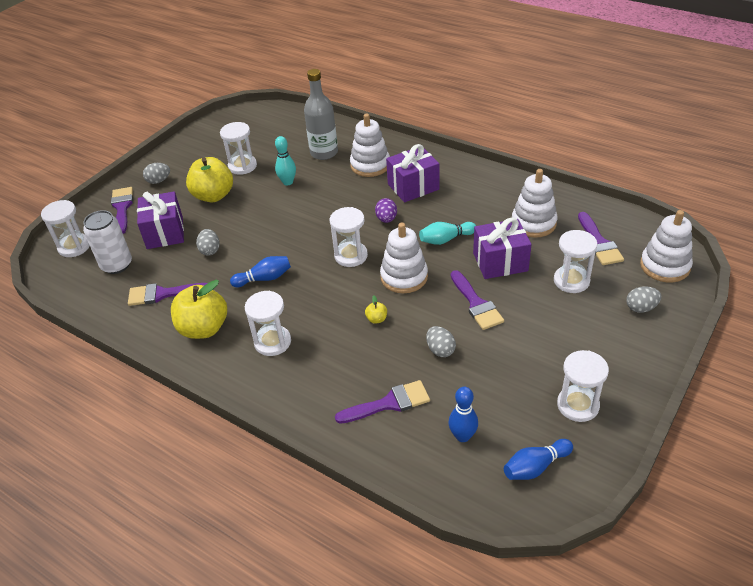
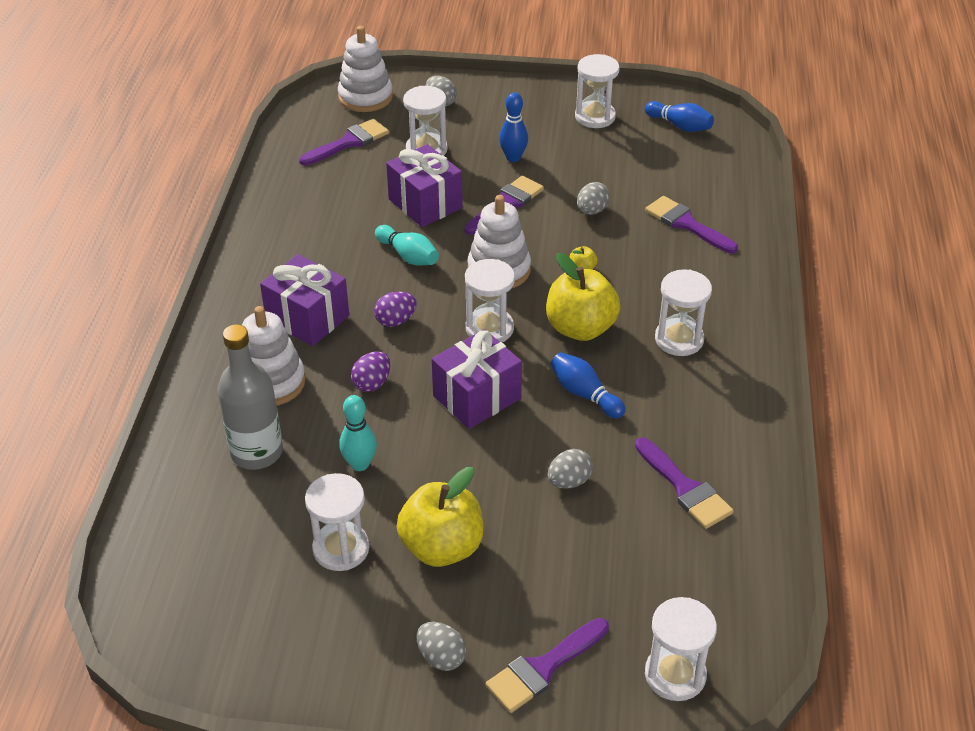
camera: 120 degrees left, 0 degrees up
white can [83,210,132,274] -> none
purple gift [137,191,184,249] -> purple gift moved to [432,329,522,429]
yellow apple [171,280,227,339] -> yellow apple moved to [546,253,620,341]
blue bowling pin [448,387,478,442] -> blue bowling pin moved to [499,92,528,162]
white stacking toy [512,169,558,238] -> none
none -> purple egg [351,351,390,392]

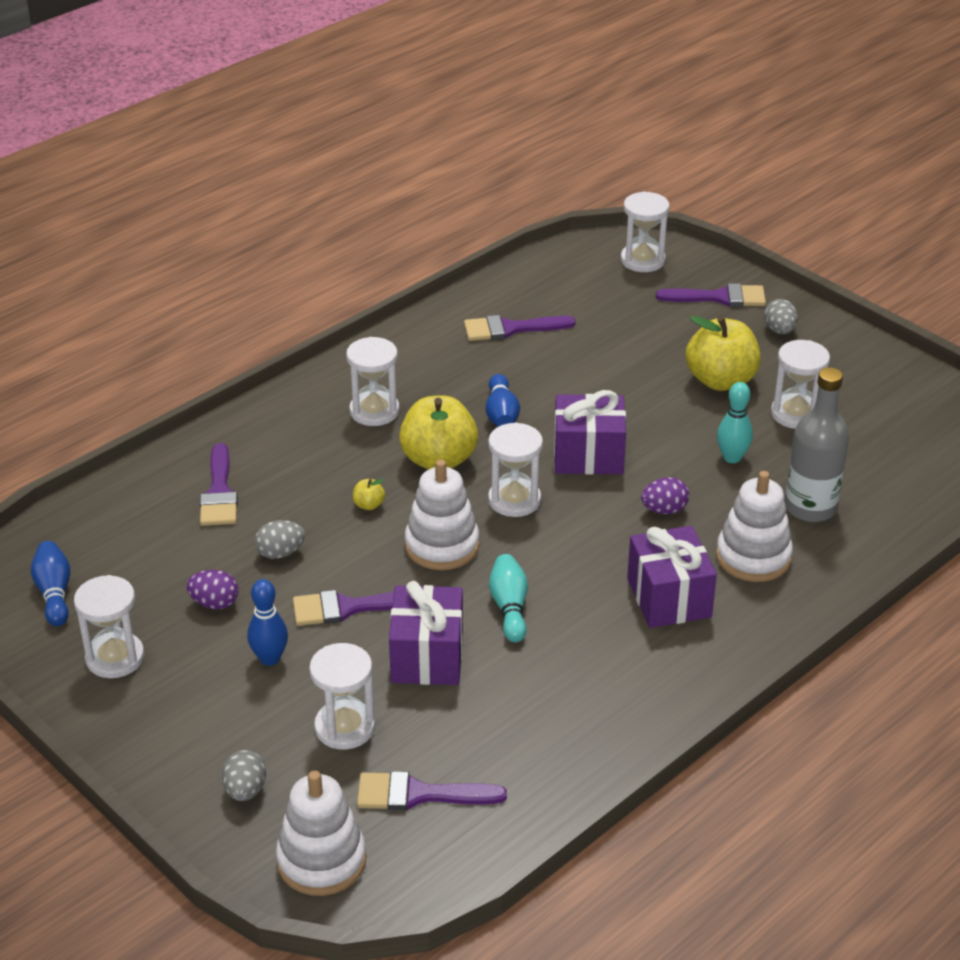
camera: 140 degrees left, 5 degrees down
purple egg [374,292,417,327] -> purple egg moved to [186,570,239,609]
grey egg [548,449,593,489] -> none
purple brush [635,437,733,529] -> purple brush turned 105 degrees counterclockwise [464,315,576,341]

